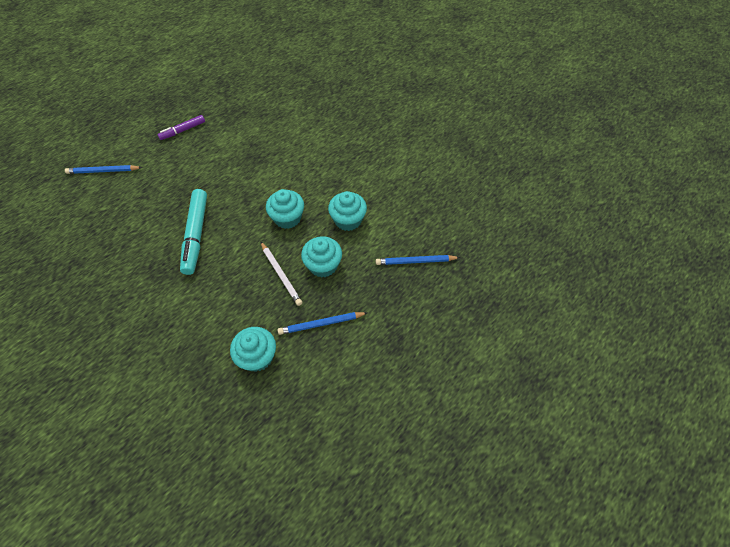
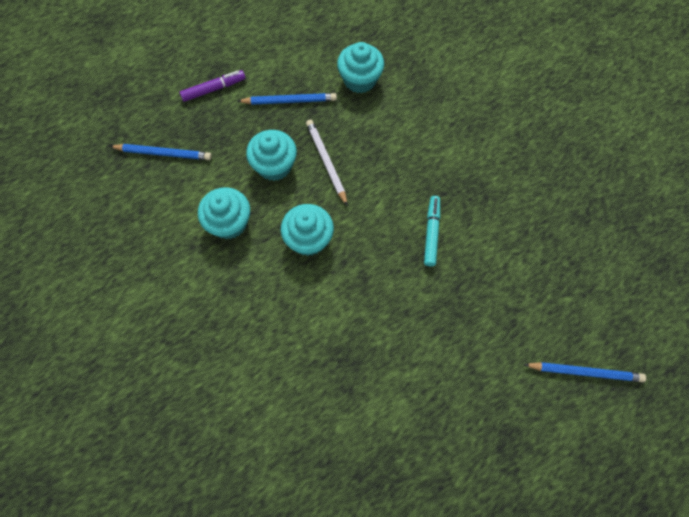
camera: 170 degrees left, 10 degrees up
purple marker [157,115,205,140] -> purple marker moved to [180,70,246,102]
turquoise marker [180,189,207,275] -> turquoise marker [424,196,440,266], size x0.58

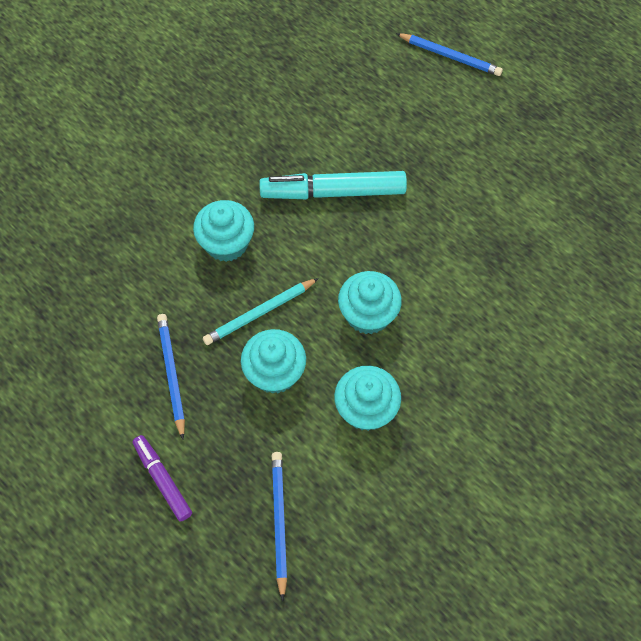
camera: 100 degrees left, 5 degrees down
white pencil [306,119,348,206] -> turquoise pencil [203,278,319,345]
turquoise cupcake [337,42,384,93] -> turquoise cupcake moved to [193,200,254,262]
turquoise marker [424,196,440,266] -> turquoise marker [259,171,407,199], size x1.74
blue pencil [523,362,646,382] -> blue pencil turned 120 degrees clockwise [396,33,503,76]

